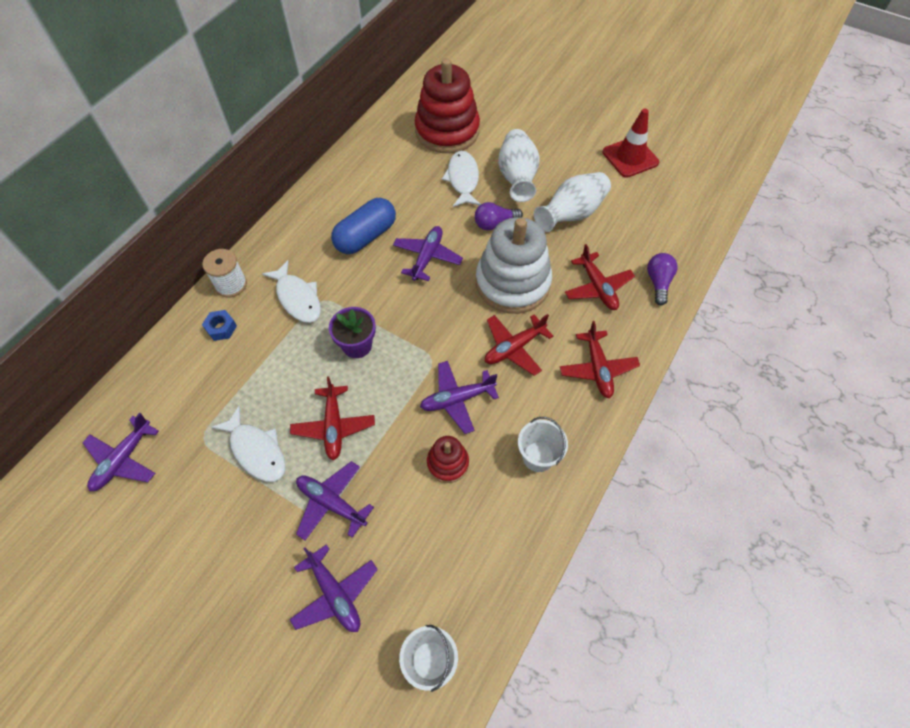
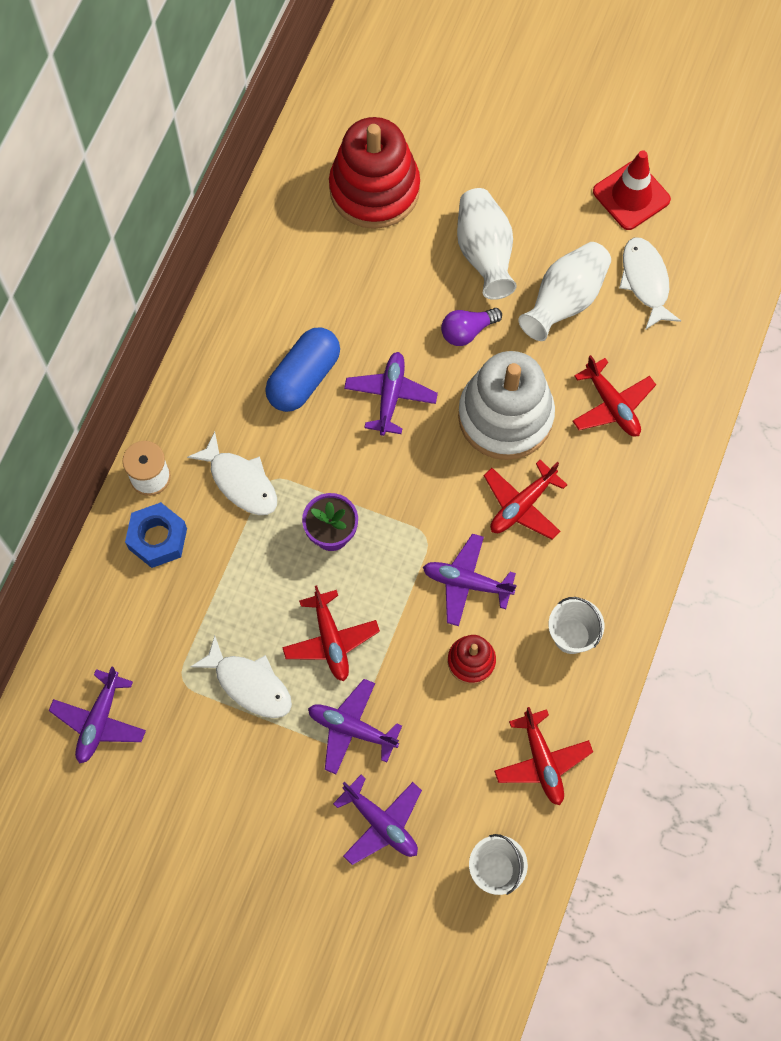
camera: 10 degrees left, 10 degrees up
blue nut [202,310,237,341] -> blue nut [125,502,187,568], size x1.60
purple plane [420,361,499,434] -> purple plane turned 45 degrees clockwise [423,534,517,626]
white fish [442,151,481,207] -> white fish moved to [619,237,681,330]
red plane [560,321,640,398] -> red plane moved to [494,707,593,805]
purple light bulb [647,253,678,305] -> none

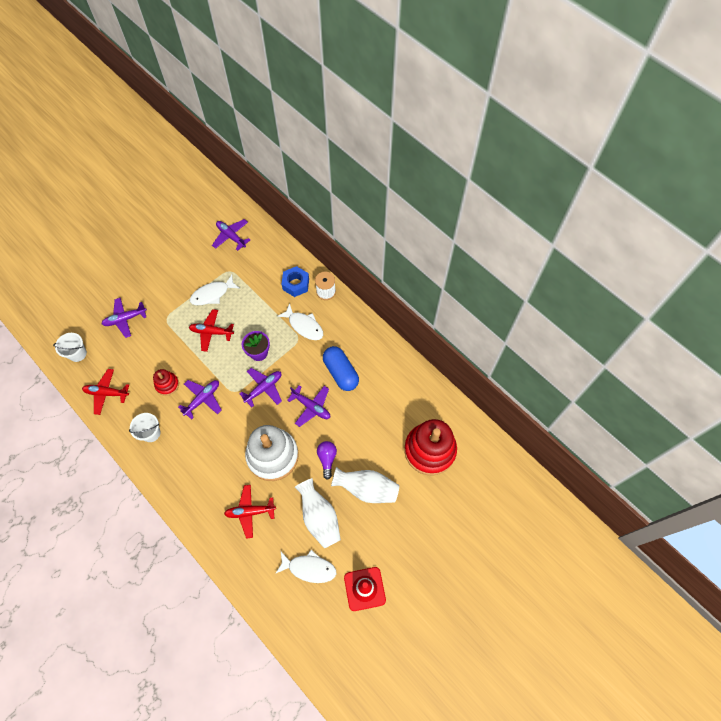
camera: 115 degrees right, 5 degrees down
white fish [187,432,277,515] -> white fish turned 120 degrees counterclockwise [277,303,323,340]
purple plane [308,679,402,774] -> purple plane moved to [240,368,282,407]
red plane [484,460,567,540] -> none

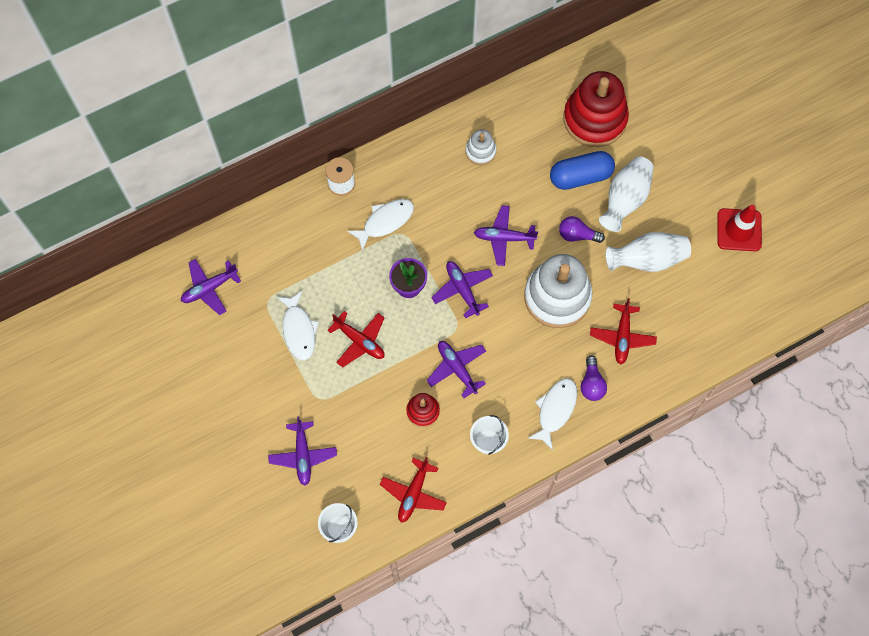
camera: 75 degrees left, 5 degrees up
red plane [189,309,234,352] -> red plane turned 75 degrees counterclockwise [327,311,385,367]
white fish [275,550,336,583] -> white fish moved to [527,378,577,450]
blue nut [281,266,309,297] -> none
purple plane [287,385,330,427] -> purple plane turned 135 degrees counterclockwise [474,205,538,266]
blue capsule [323,346,359,391] -> blue capsule moved to [550,151,615,190]
none -> white stacking toy [465,129,496,165]
none -> purple light bulb [581,356,607,401]

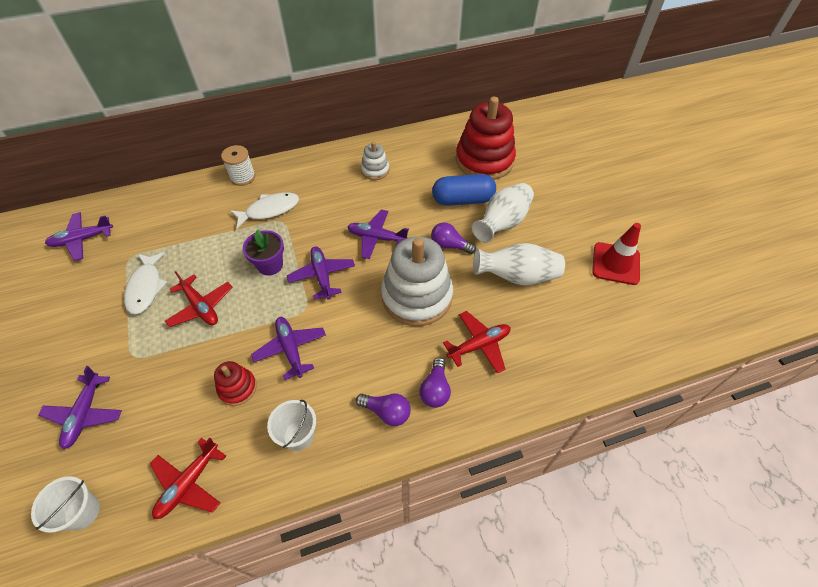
camera: 10 degrees right, 15 degrees down
white fish [527,378,577,450] -> purple light bulb [356,394,411,426]
red plane [590,298,657,365] -> red plane turned 135 degrees counterclockwise [443,311,510,374]

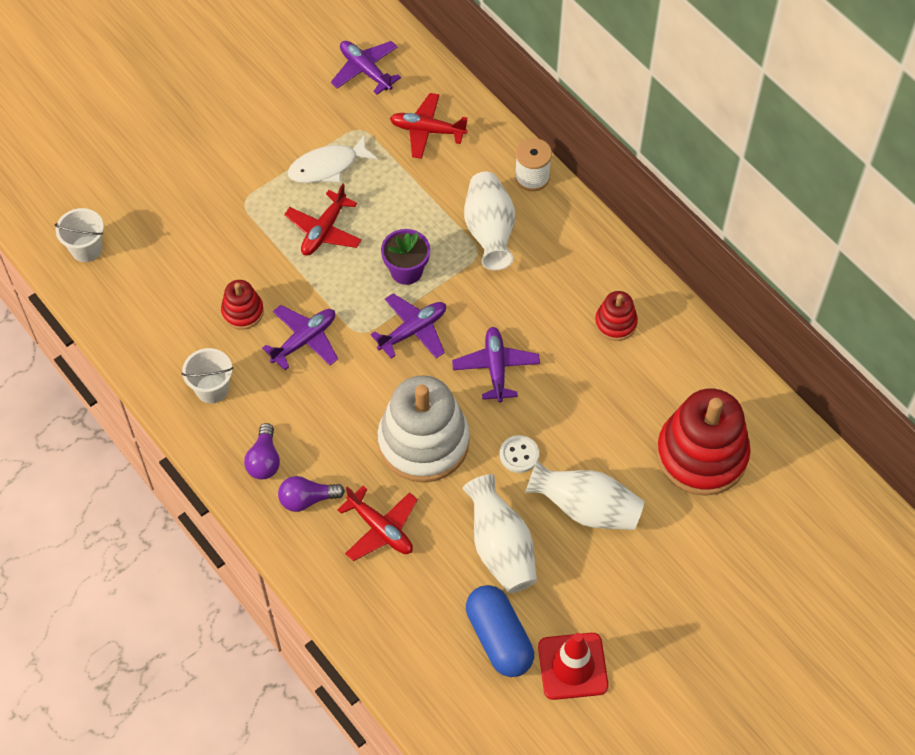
camera: 70 degrees right, 5 degrees up
purple plane [38,366,122,449] -> none
red plane [150,438,226,519] -> red plane moved to [390,93,468,159]
white fish [230,192,299,229] -> white vase [464,171,515,270]
white stacking toy [361,142,389,180] -> red stacking toy [595,291,638,341]
purple light bulb [431,222,476,254] -> white button [500,435,539,473]
blue capsule [432,174,496,206] -> blue capsule moved to [466,585,534,677]

